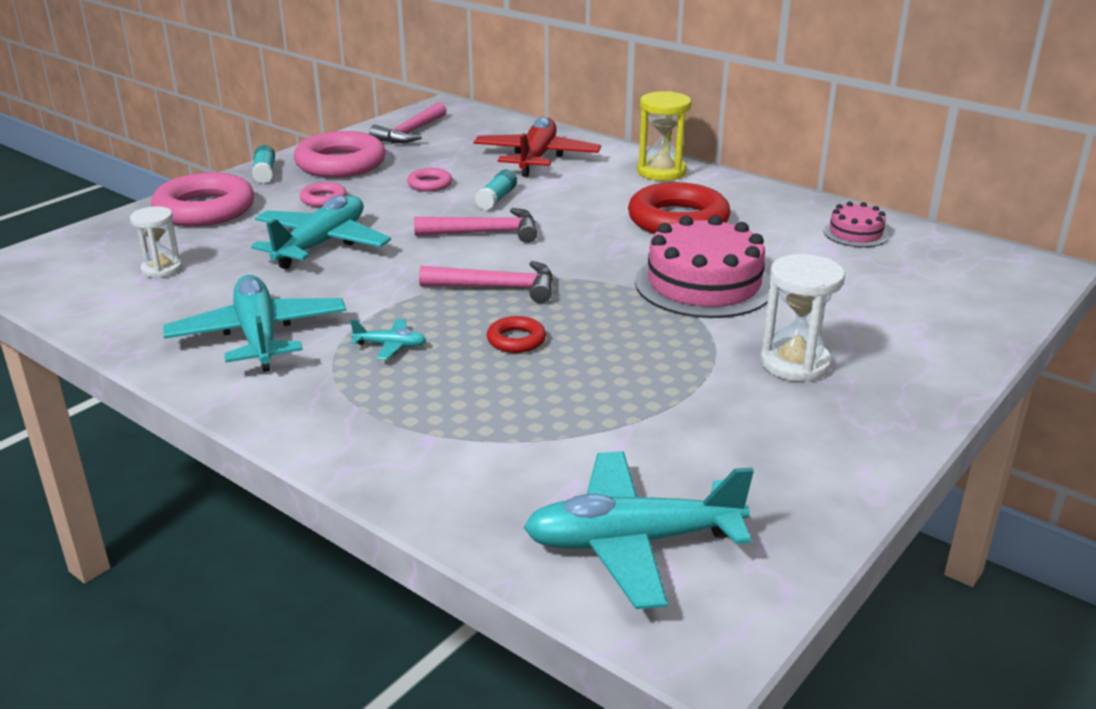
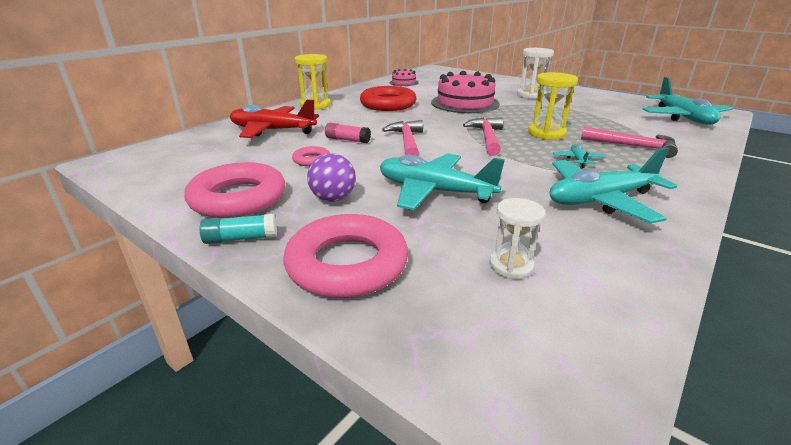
camera: 90 degrees left, 0 degrees up
pink ring [300,182,347,207] -> purple ball [307,153,356,202]
pink hammer [369,102,447,143] -> pink hammer moved to [581,126,678,158]
turquoise glue stick [475,169,517,210] -> pink glue stick [325,123,371,143]
red ring [487,316,546,353] -> yellow hourglass [528,72,578,140]

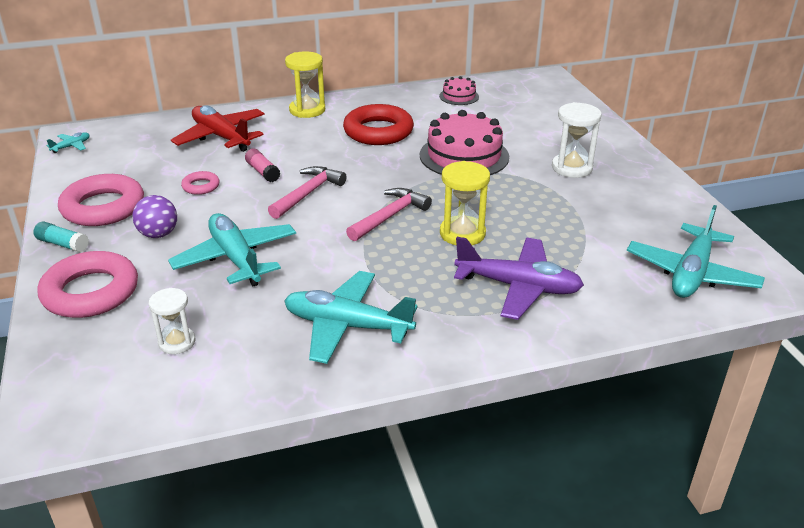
camera: 35 degrees right, 5 degrees up
turquoise plane [553,144,605,168] -> turquoise plane moved to [46,132,90,153]
pink hammer [581,126,678,158] -> purple plane [454,237,584,320]

